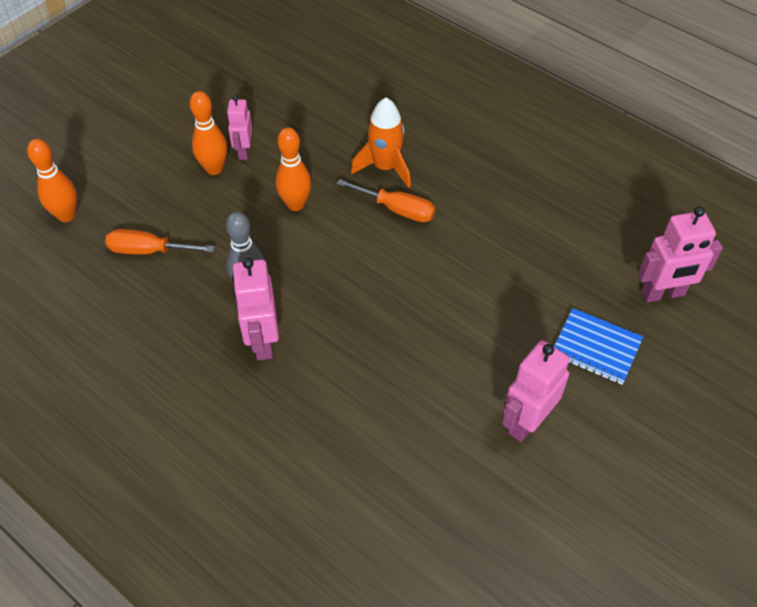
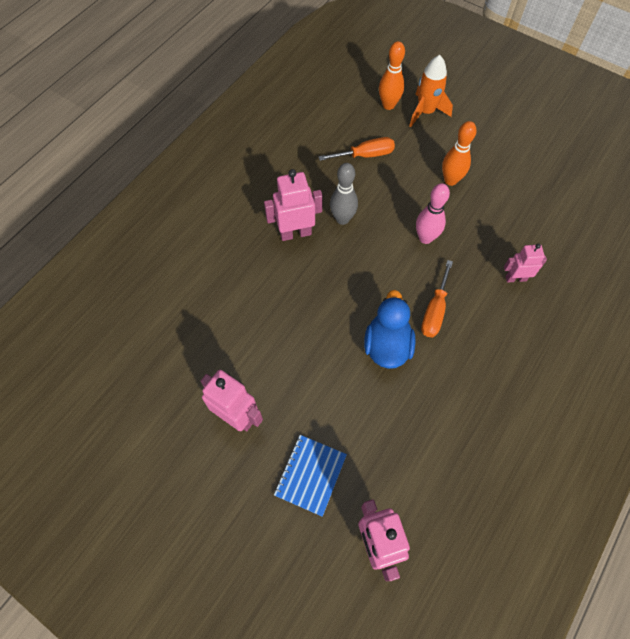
camera: 85 degrees right, 10 degrees up
orange screwdriver [105,229,215,255] -> orange screwdriver turned 75 degrees clockwise [319,137,395,161]
pink robot [227,95,253,160] -> pink robot moved to [504,243,547,283]
orange bowling pin [275,128,311,211] -> pink bowling pin [416,183,450,244]
orange rocket [351,98,411,188] -> orange rocket moved to [409,55,453,127]
none -> blue duck [364,290,416,369]

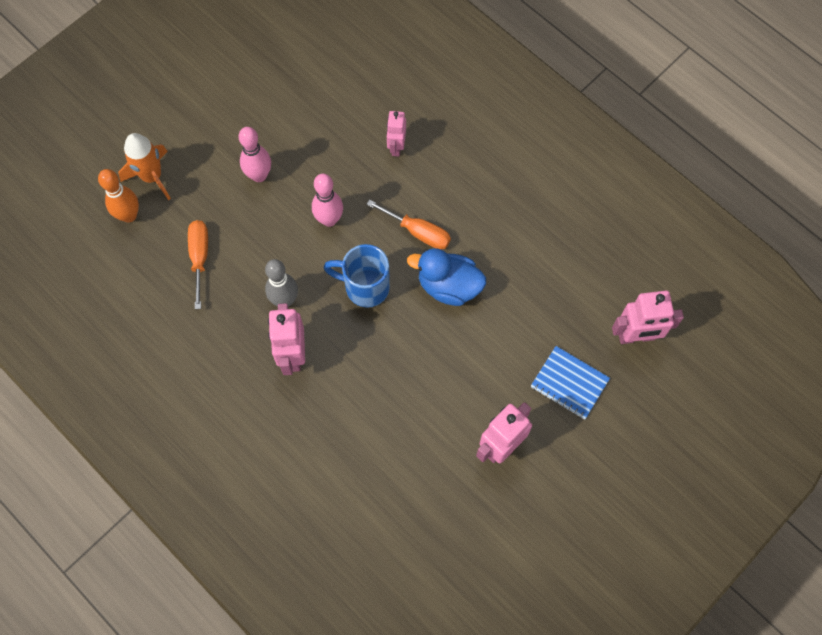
camera: 80 degrees left, 5 degrees up
orange bowling pin [442,121,477,186] -> pink bowling pin [239,127,271,182]
none -> blue mug [323,244,390,308]

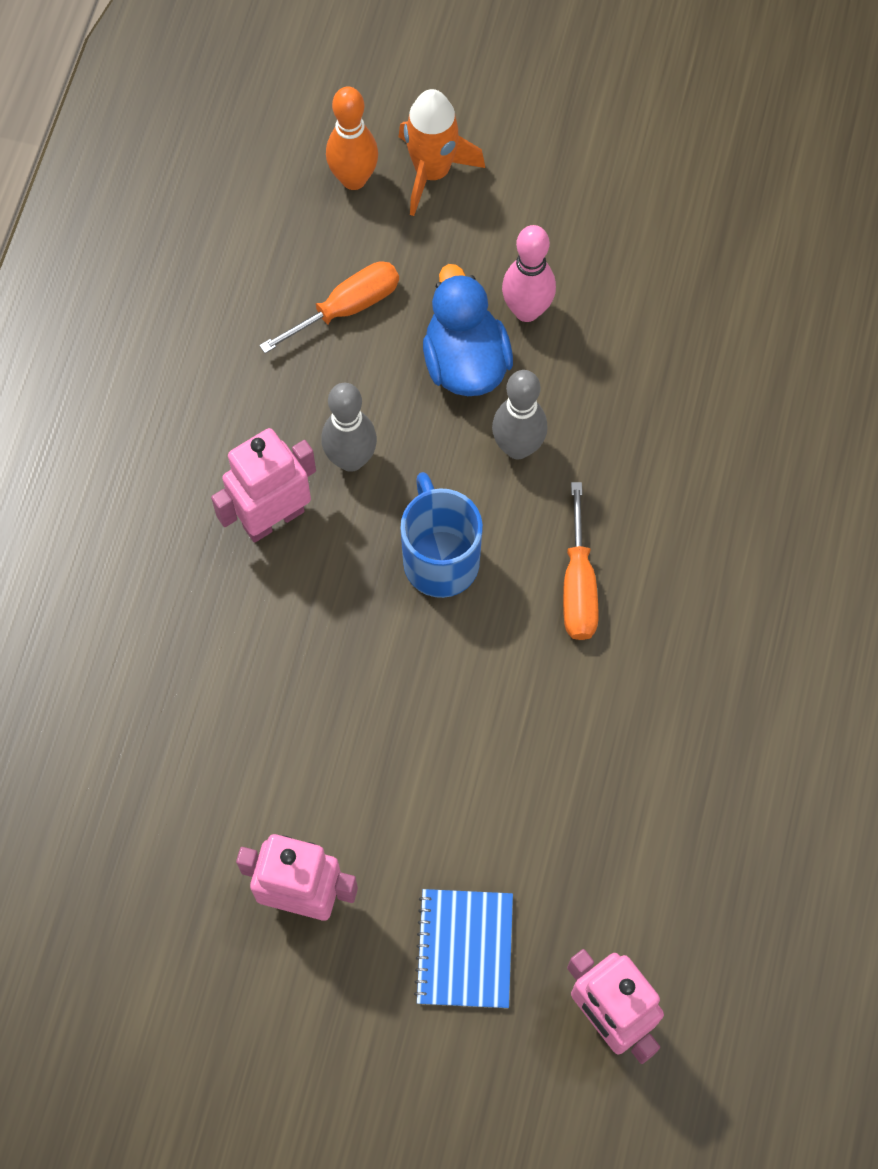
camera: 60 degrees right, 0 degrees up
pink bowling pin [312,174,343,227] -> grey bowling pin [492,370,548,459]
pink robot [387,111,406,157] -> none
blue duck [407,248,486,306] -> blue duck moved to [423,264,513,396]

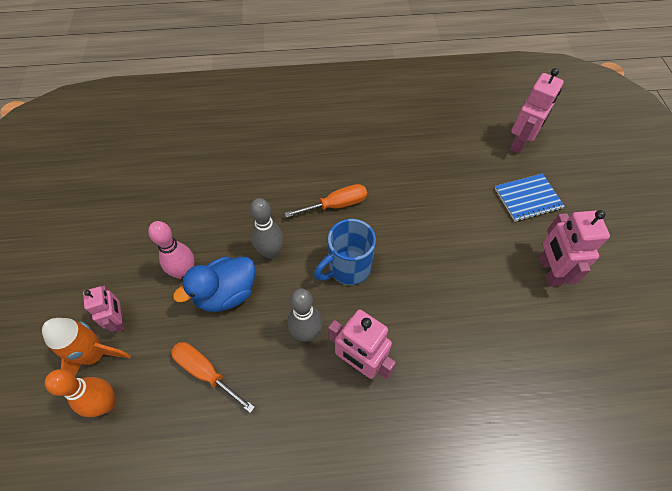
camera: 110 degrees left, 10 degrees down
none -> pink robot [83,286,125,332]

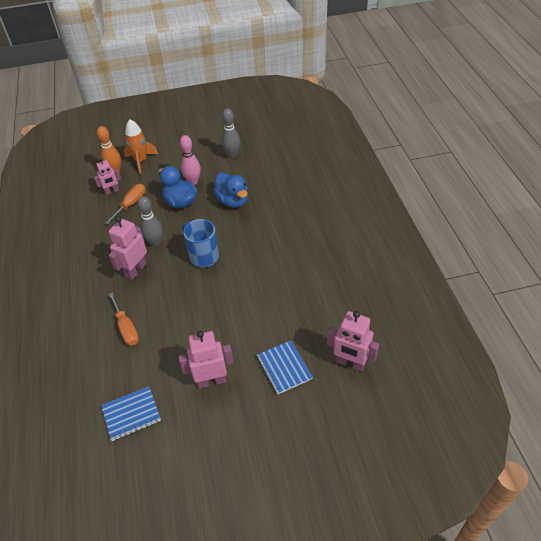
camera: 85 degrees right, 10 degrees down
pink robot [83,286,125,332] -> pink robot moved to [94,158,121,195]
grey bowling pin [250,198,284,259] -> grey bowling pin moved to [221,109,240,158]
orange screwdriver [285,184,367,218] -> orange screwdriver moved to [109,292,139,346]
none -> blue notebook [101,386,161,441]
none -> blue duck [213,172,248,208]

